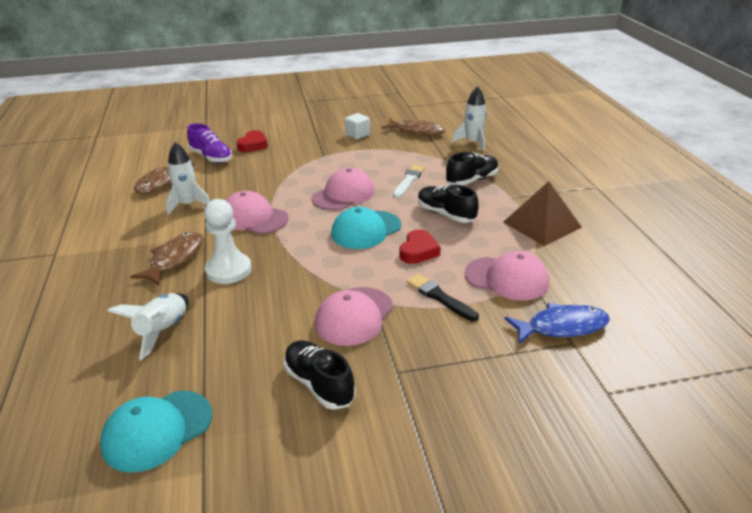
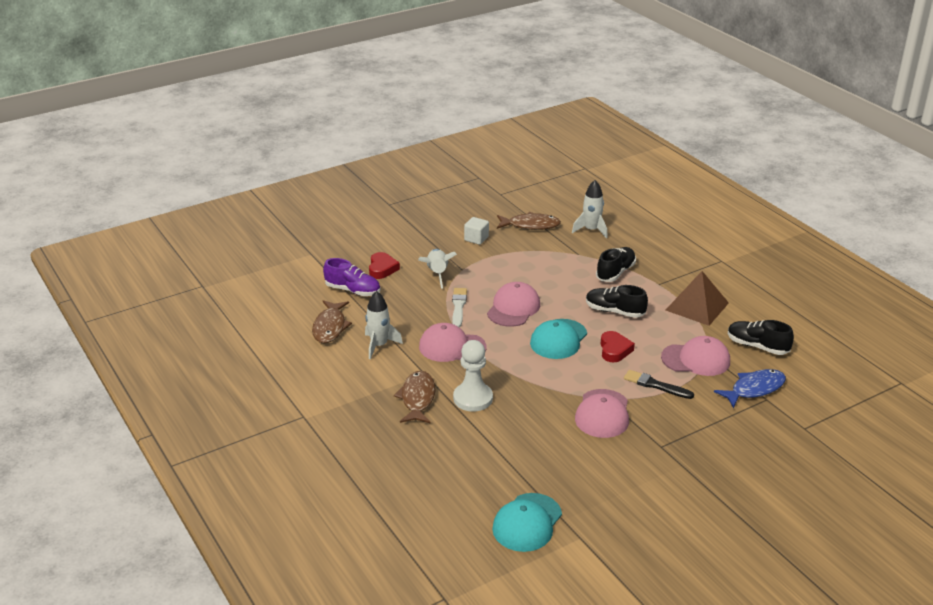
camera: 20 degrees left, 0 degrees up
white rocket [107,293,189,360] -> white rocket moved to [418,249,457,289]
black shoe [284,341,355,410] -> black shoe moved to [728,320,794,355]
white brush [393,165,425,198] -> white brush moved to [452,288,467,327]

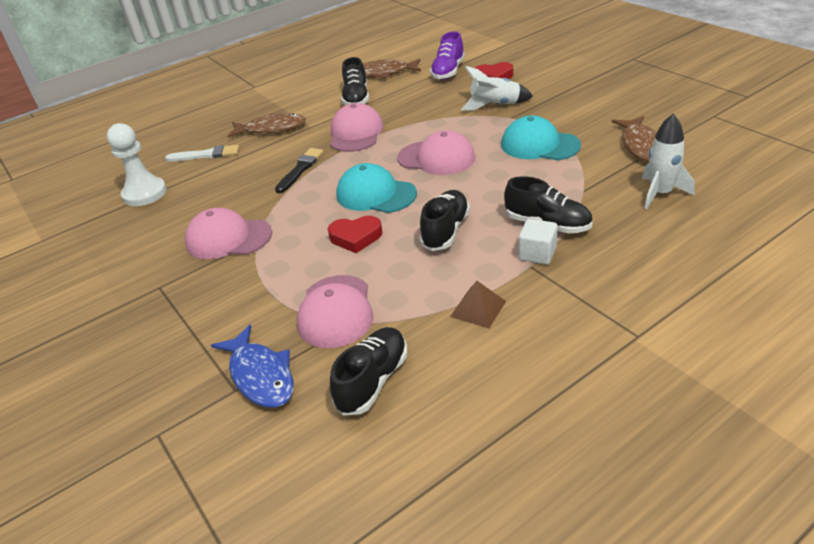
camera: 90 degrees right, 5 degrees up
white rocket [365,291,403,359] -> black shoe [341,57,369,105]
white brush [452,288,467,327] -> white brush moved to [165,145,239,162]
white pawn [453,340,493,412] -> white pawn moved to [107,123,167,206]
white cube [464,217,489,245] -> white cube moved to [519,219,558,265]
turquoise cap [492,493,562,552] -> turquoise cap moved to [501,115,581,160]
black brush [624,370,694,399] -> black brush moved to [275,148,324,193]
brown pyramid [666,271,729,326] -> brown pyramid [450,281,506,329], size x0.54

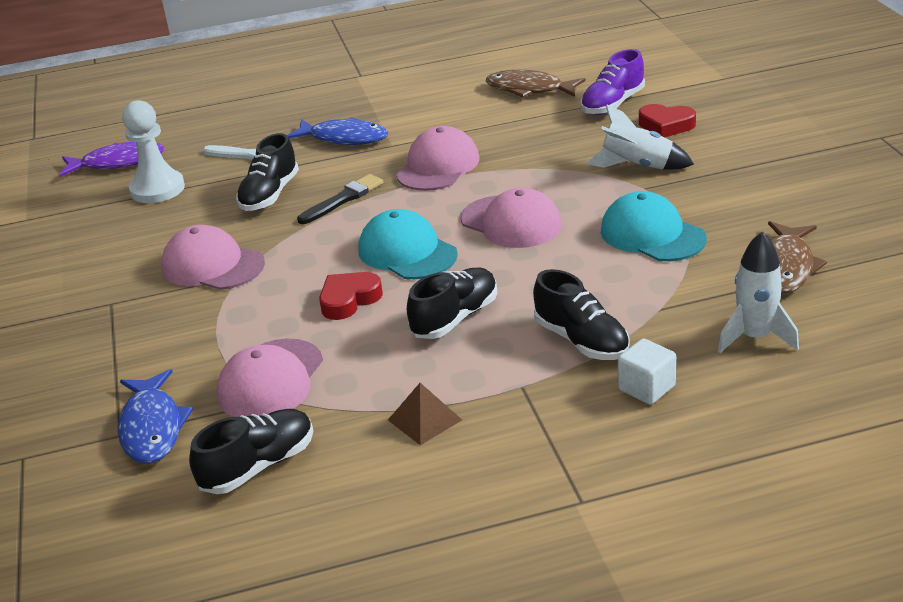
camera: 20 degrees right, 5 degrees down
brown fish [228,113,306,138] -> blue fish [287,117,388,145]
red heart [328,216,382,253] -> red heart turned 120 degrees clockwise [319,272,383,320]
black shoe [341,57,369,105] -> black shoe moved to [236,133,299,211]
white cube [519,219,558,265] -> white cube moved to [618,339,676,405]
none -> purple fish [59,141,164,177]

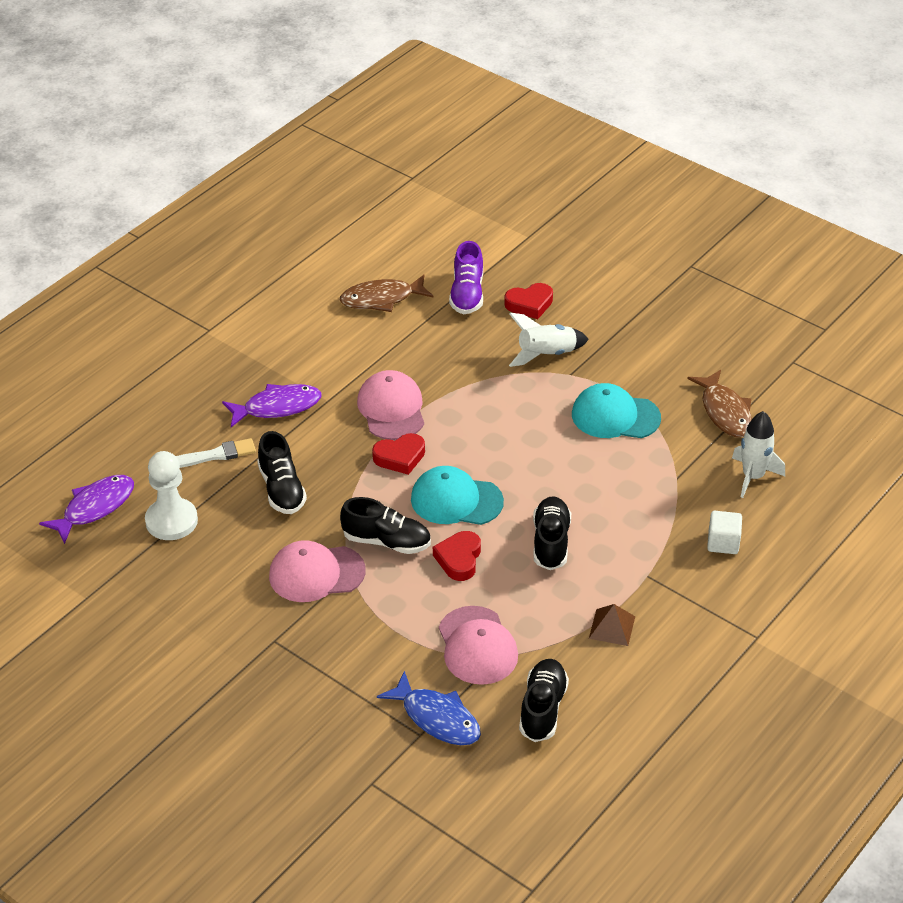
camera: 40 degrees left, 10 degrees up
blue fish [287,117,388,145] -> purple fish [222,384,321,427]
black brush [297,174,383,224] -> none
pink cap [461,188,562,248] -> none
black shoe [533,269,630,360] -> black shoe moved to [340,497,431,554]
none -> red heart [372,433,425,475]

